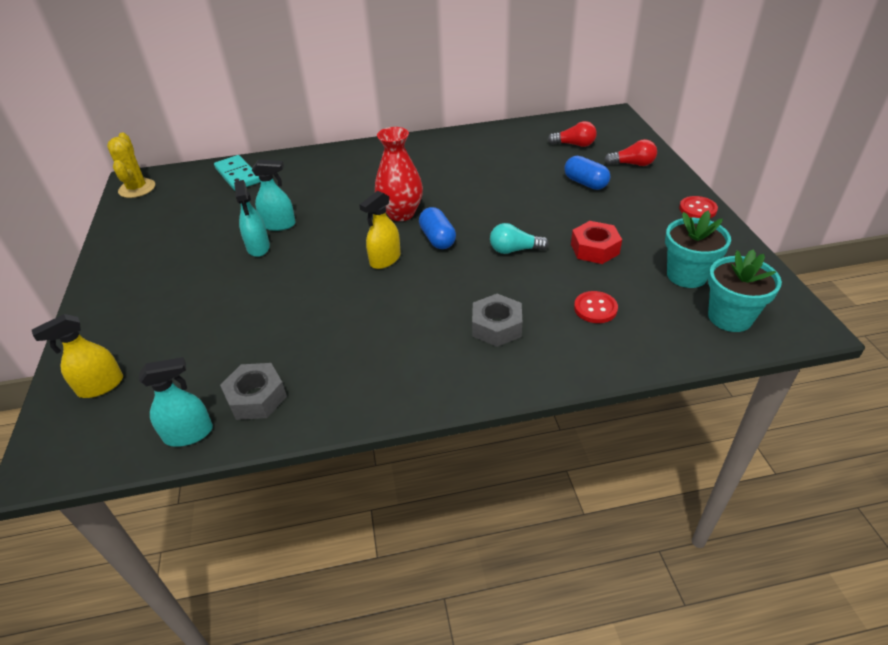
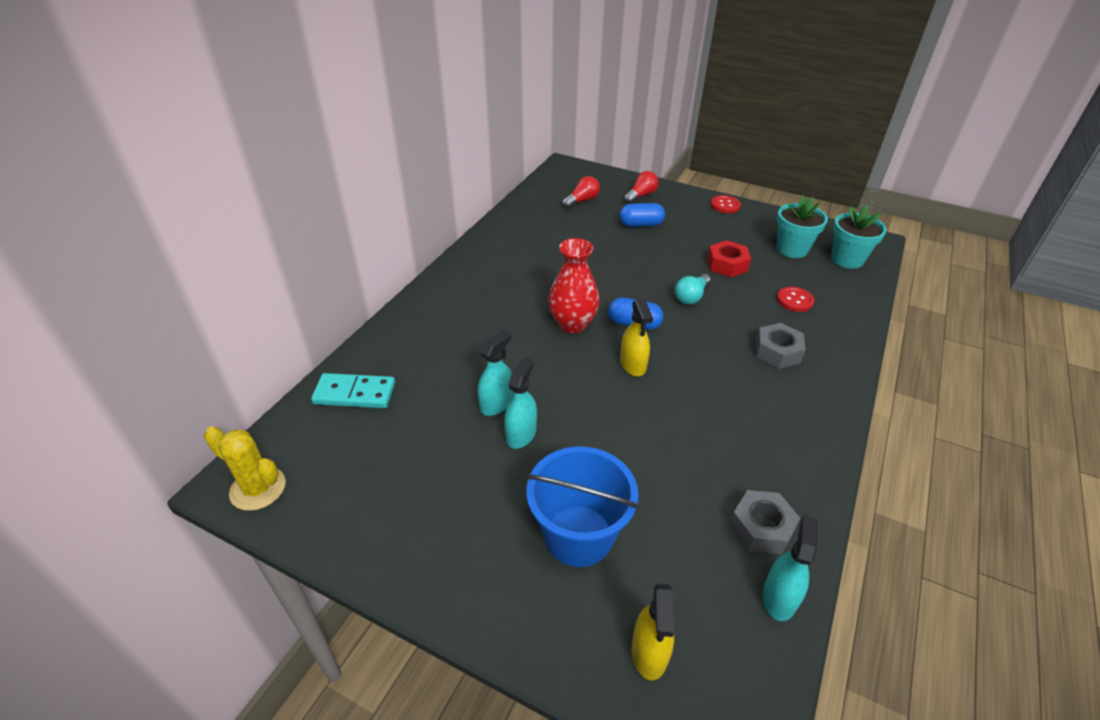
camera: 55 degrees left, 0 degrees up
turquoise spray bottle [234,180,270,257] -> turquoise spray bottle turned 90 degrees counterclockwise [504,357,537,449]
none -> blue bucket [526,447,639,567]

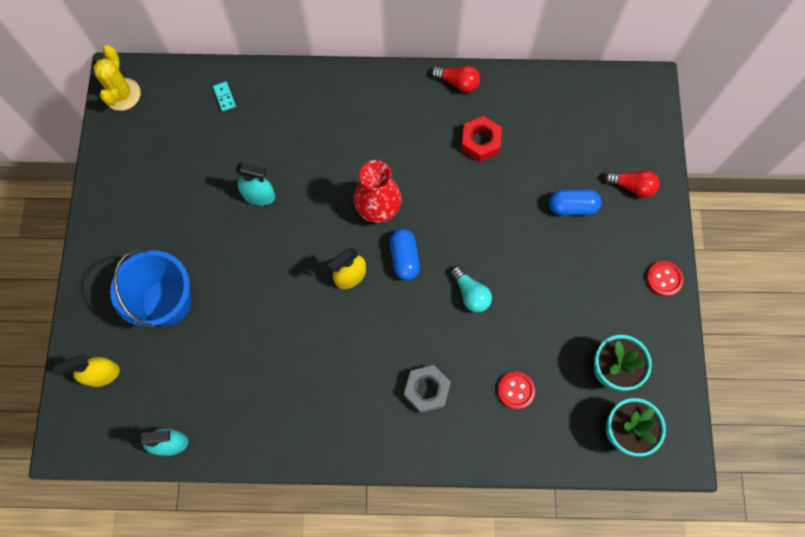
camera: 65 degrees right, 30 degrees up
turquoise domino [311,373,395,408] -> turquoise domino [213,81,236,112], size x0.50
turquoise spray bottle [504,357,537,449] -> none
red light bulb [562,176,600,208] -> red light bulb moved to [431,66,480,93]
blue capsule [619,203,665,227] -> blue capsule turned 60 degrees counterclockwise [549,189,601,216]
turquoise light bulb [675,274,711,305] -> turquoise light bulb turned 135 degrees counterclockwise [451,266,492,312]
red nut [707,240,751,277] -> red nut moved to [461,116,502,162]
grey nut [729,490,800,554] -> none

